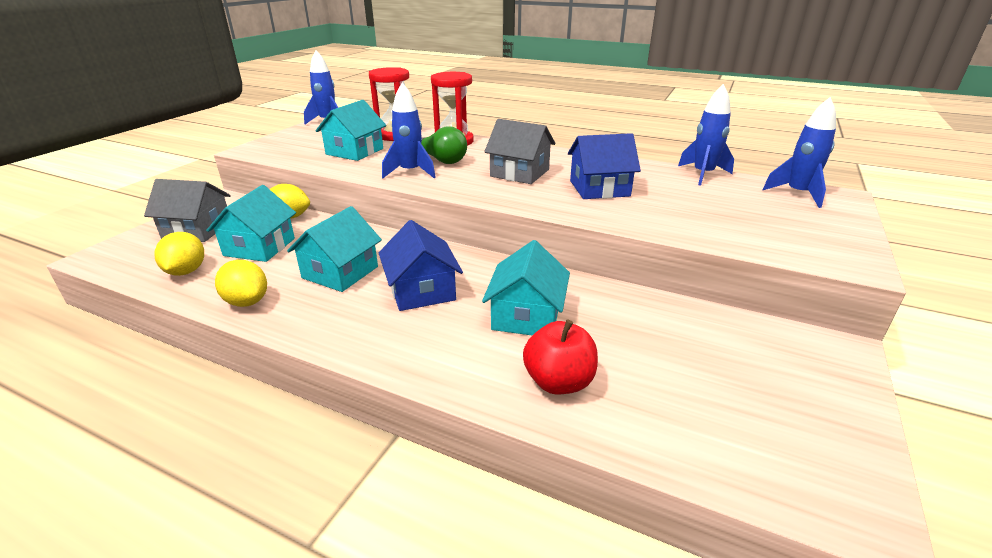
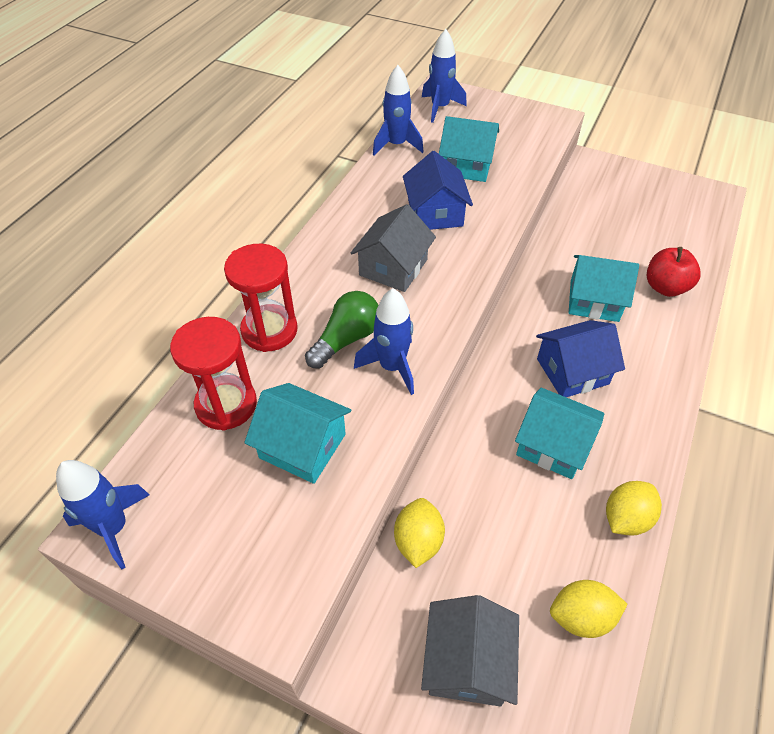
camera: 90 degrees left, 20 degrees up
turquoise house [206,185,296,262] -> turquoise house moved to [439,116,499,182]

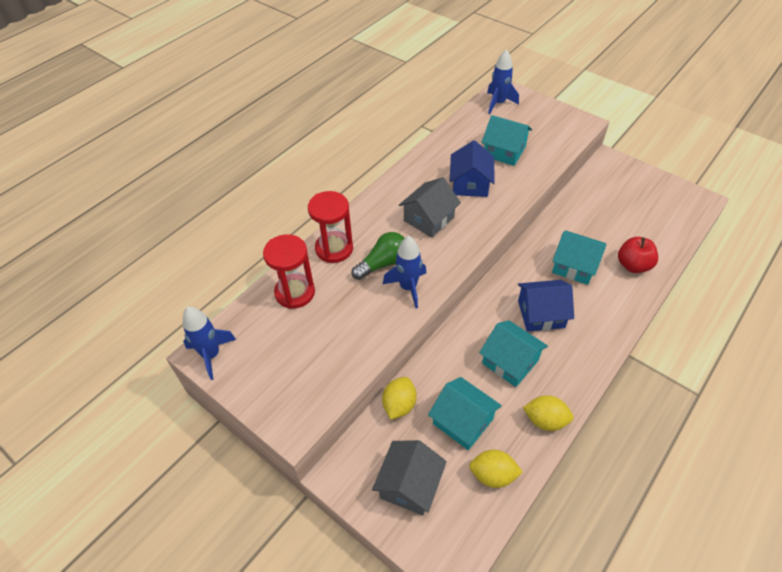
camera: 15 degrees right, 0 degrees up
turquoise house [244,383,351,484] -> turquoise house moved to [428,377,502,450]
blue rocket [373,65,424,156] -> none
yellow lemon [606,481,662,535] -> yellow lemon turned 45 degrees clockwise [523,395,574,431]

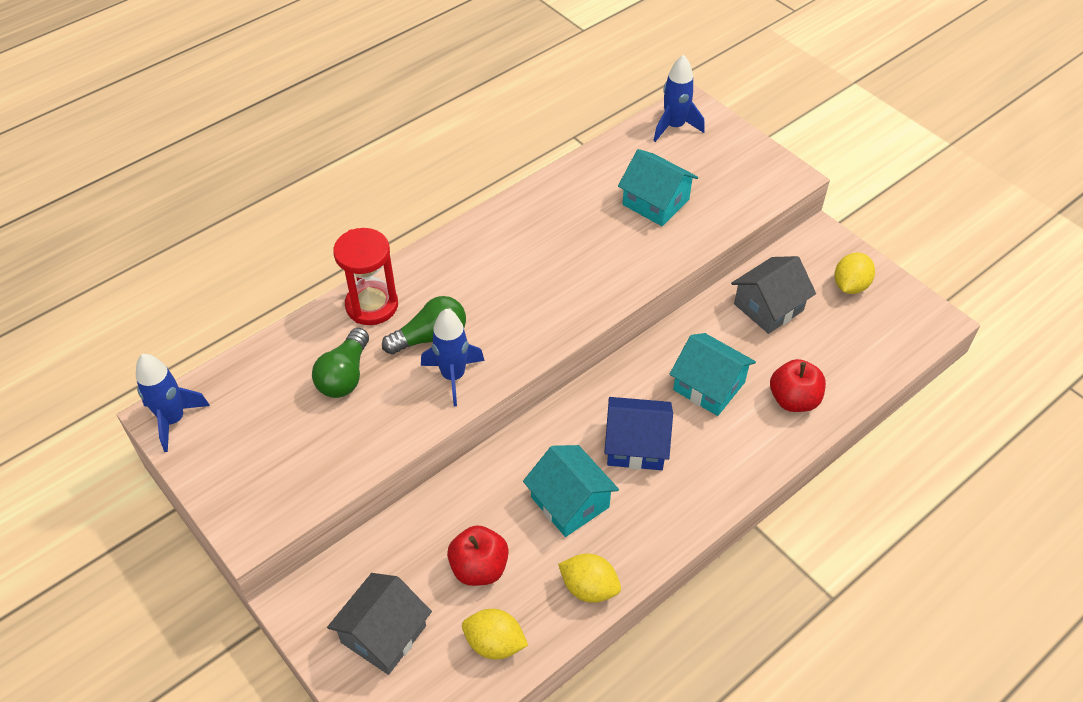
camera: 10 degrees right, 0 degrees up
red hourglass [263,234,315,309] -> none
yellow lemon [382,377,416,420] -> yellow lemon moved to [835,253,875,294]
grey house [399,177,461,238] -> grey house moved to [731,256,816,334]
turquoise house [428,377,502,450] -> red apple [447,525,509,586]
blue house [450,140,495,197] -> none
none -> green light bulb [312,328,369,398]

